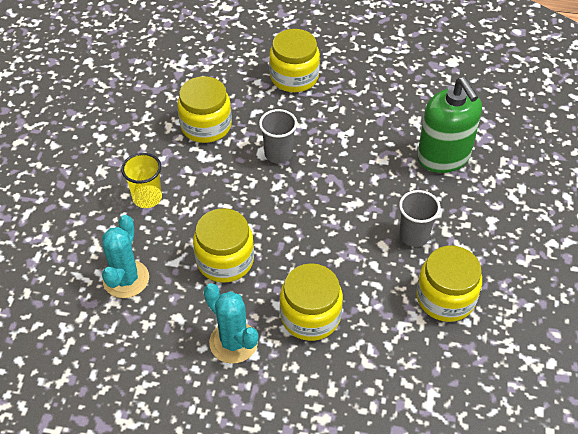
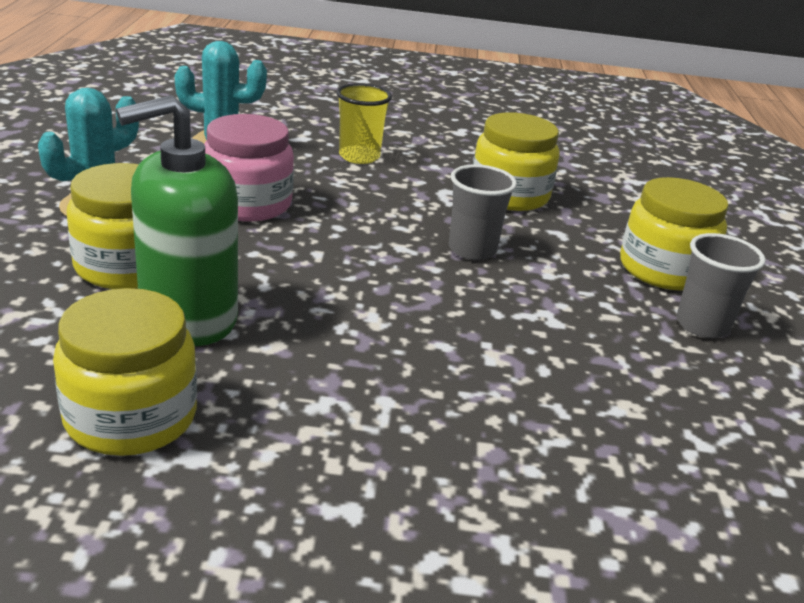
camera: 80 degrees right, 20 degrees down
yellow jar [193,208,254,283] -> pink jar [204,114,294,222]
grey cup [399,190,441,247] -> grey cup moved to [676,233,766,339]
green soap dispenser [417,77,482,173] -> green soap dispenser moved to [116,95,238,346]

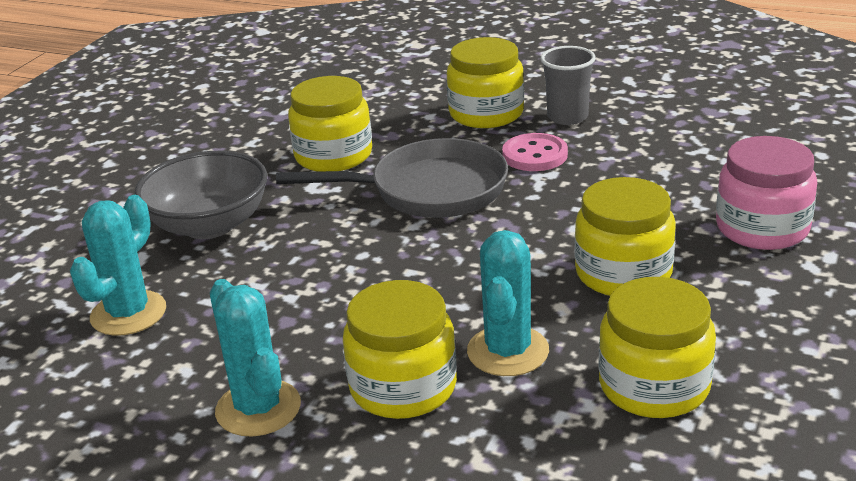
camera: 65 degrees left, 0 degrees up
green soap dispenser [116,95,238,346] -> turquoise cactus [467,230,549,376]
pink jar [204,114,294,222] -> pink jar moved to [716,136,817,250]
yellow cup [336,83,392,164] -> grey bowl [134,151,267,239]
grey cup [449,164,517,260] -> grey pan [276,138,508,218]
none -> pink button [502,133,568,171]
none -> yellow jar [575,177,676,296]

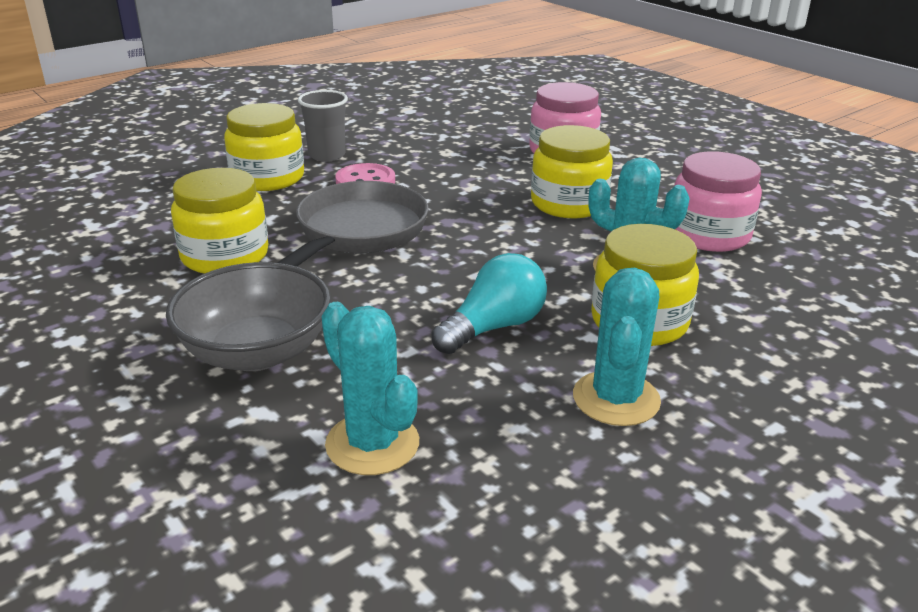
camera: 65 degrees left, 0 degrees up
turquoise cactus [210,279,301,437] -> turquoise cactus turned 75 degrees counterclockwise [573,268,661,426]
yellow jar [599,277,716,418] -> pink jar [674,151,762,252]
none -> turquoise light bulb [431,253,547,354]

